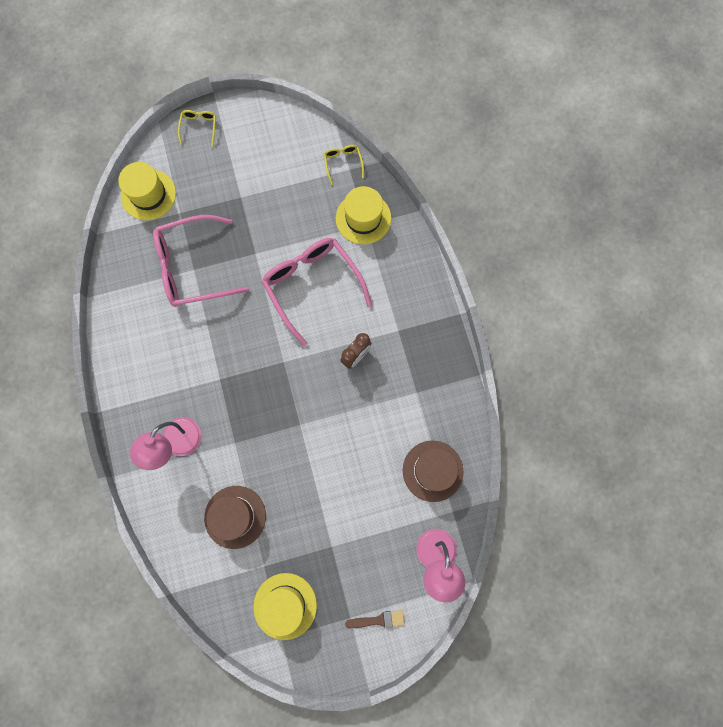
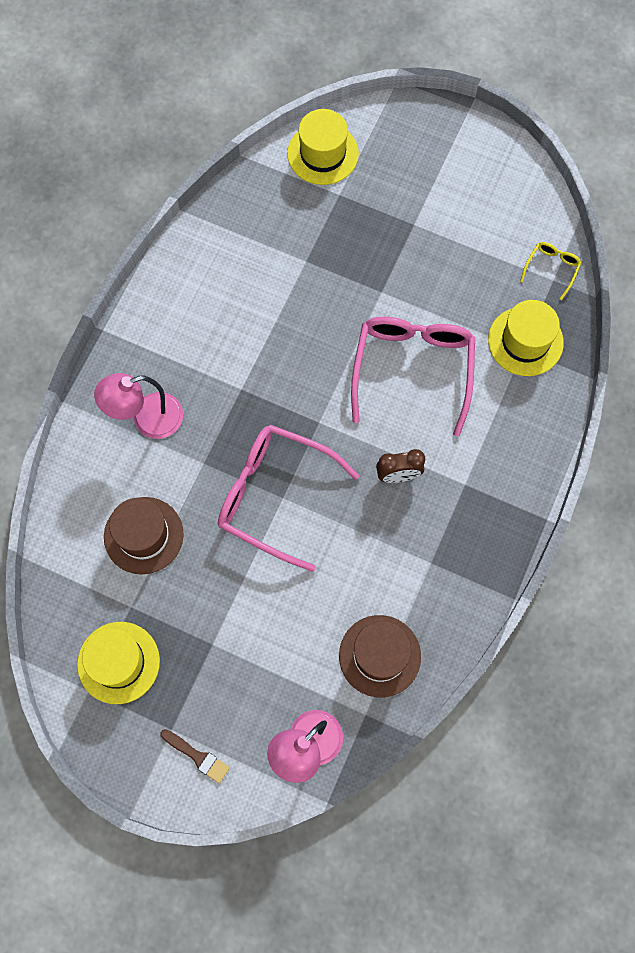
camera: 40 degrees right, 5 degrees down
pink glasses [153,215,249,307] -> pink glasses moved to [218,425,359,572]
yellow glasses [178,110,216,147] -> none

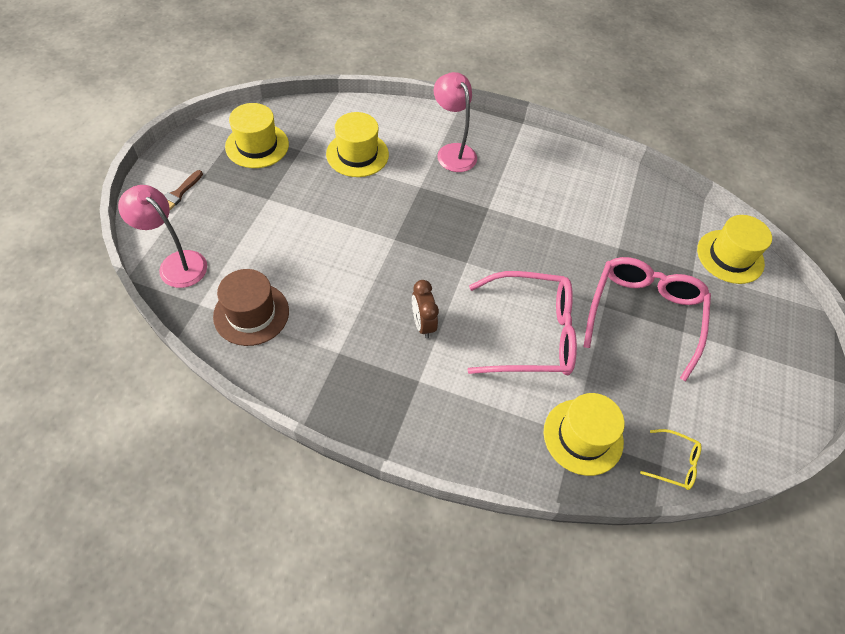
camera: 80 degrees right, 15 degrees down
brown hat [104,497,183,574] -> yellow hat [326,112,389,177]
pink glasses [218,425,359,572] -> pink glasses moved to [583,257,711,381]

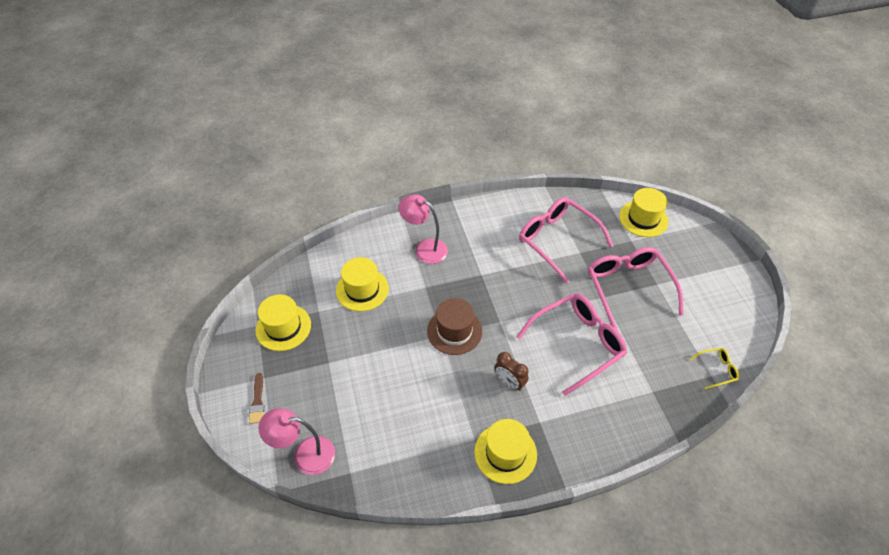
camera: 30 degrees left, 5 degrees down
brown hat [213,269,289,346] -> brown hat moved to [427,298,482,355]
yellow hat [543,393,625,476] -> yellow hat moved to [474,419,537,484]
none -> pink glasses [519,197,613,284]

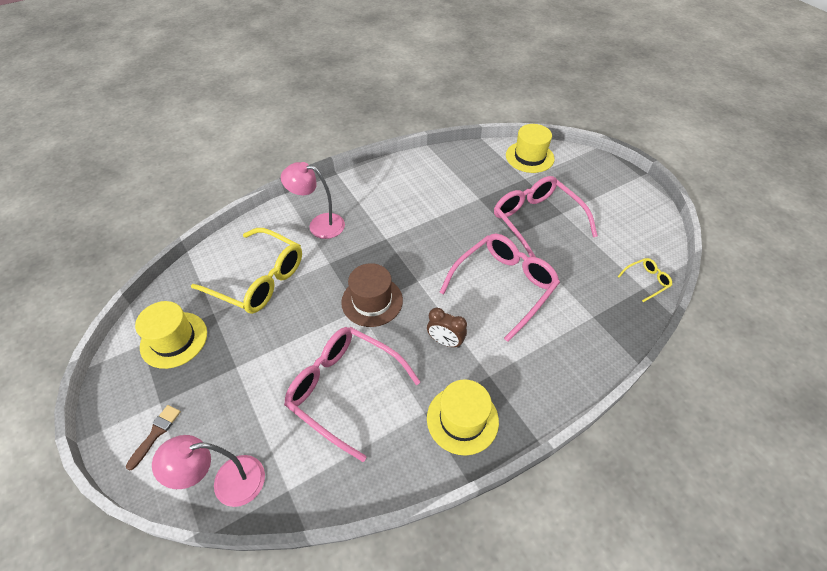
camera: 15 degrees left, 0 degrees up
brown brush [249,373,264,424] -> brown brush turned 135 degrees counterclockwise [126,405,181,471]
yellow hat [336,257,389,311] -> yellow glasses [191,228,302,314]
pink glasses [519,197,613,284] -> pink glasses moved to [284,327,420,462]

